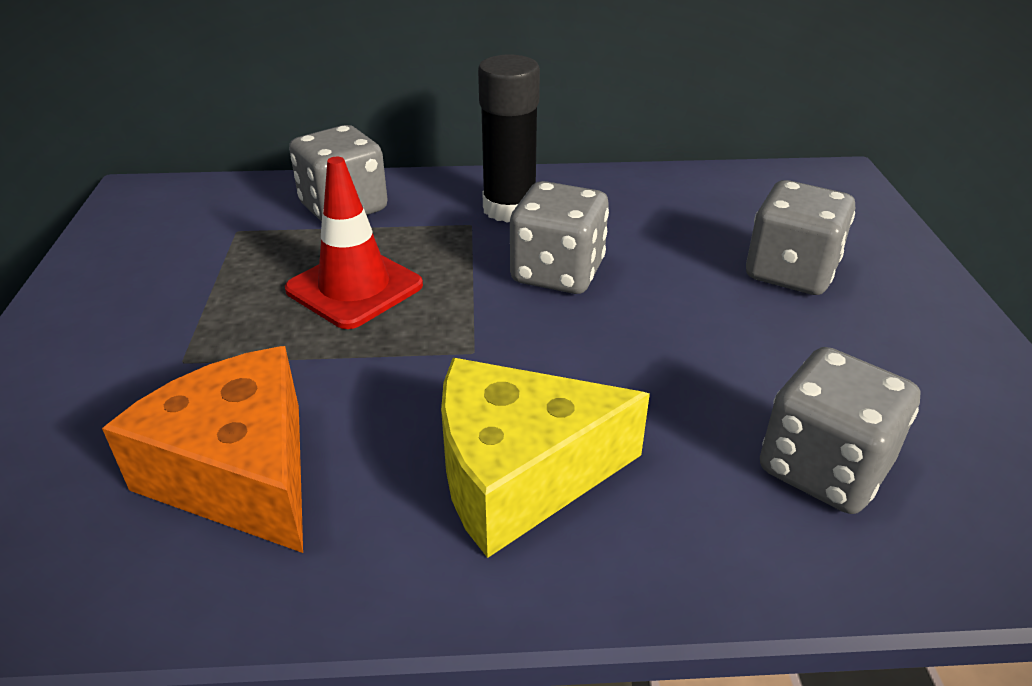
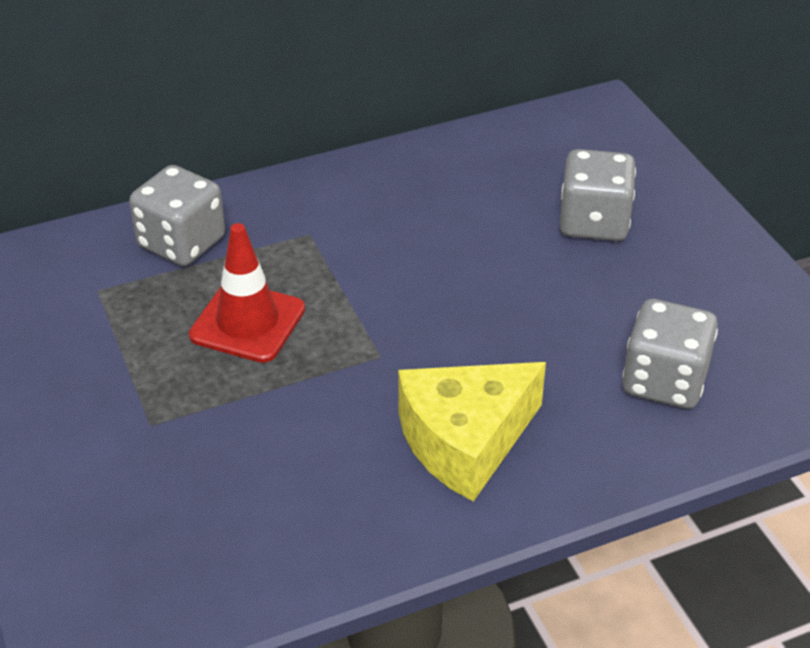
camera: 20 degrees left, 5 degrees up
orange cheese [102,346,303,553] -> none
black glue stick [478,54,540,223] -> none
grey dice [510,181,609,294] -> none

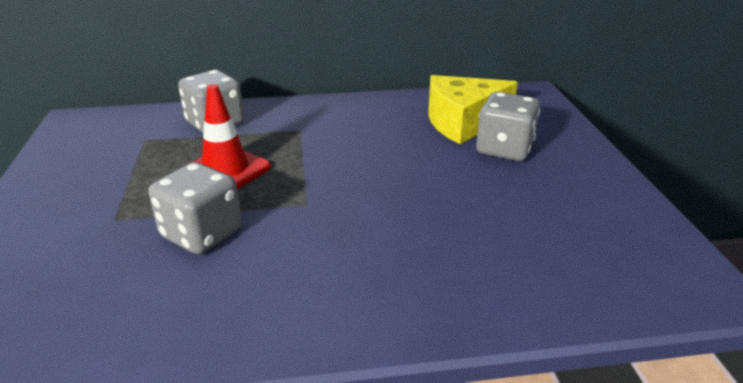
camera: 15 degrees right, 10 degrees down
yellow cheese [398,362,546,502] -> yellow cheese moved to [428,75,518,144]
grey dice [623,299,718,409] -> grey dice moved to [149,162,242,254]

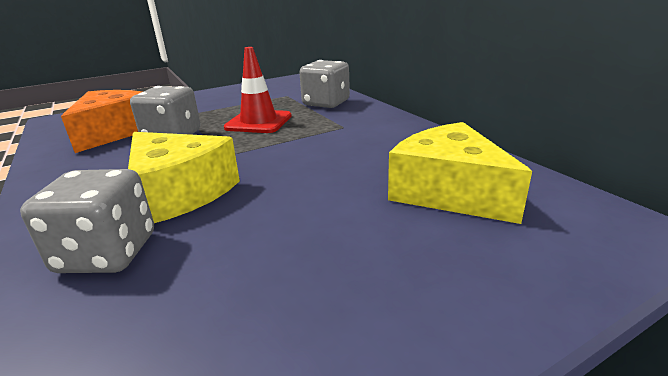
camera: 70 degrees right, 5 degrees down
grey dice [476,92,540,161] -> grey dice moved to [20,169,154,273]
none -> orange cheese [61,90,142,153]
none -> yellow cheese [128,132,240,223]

